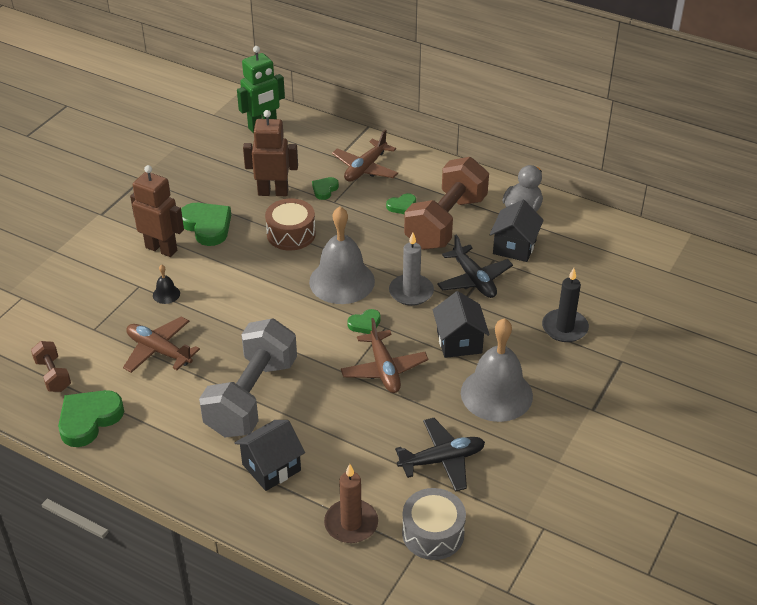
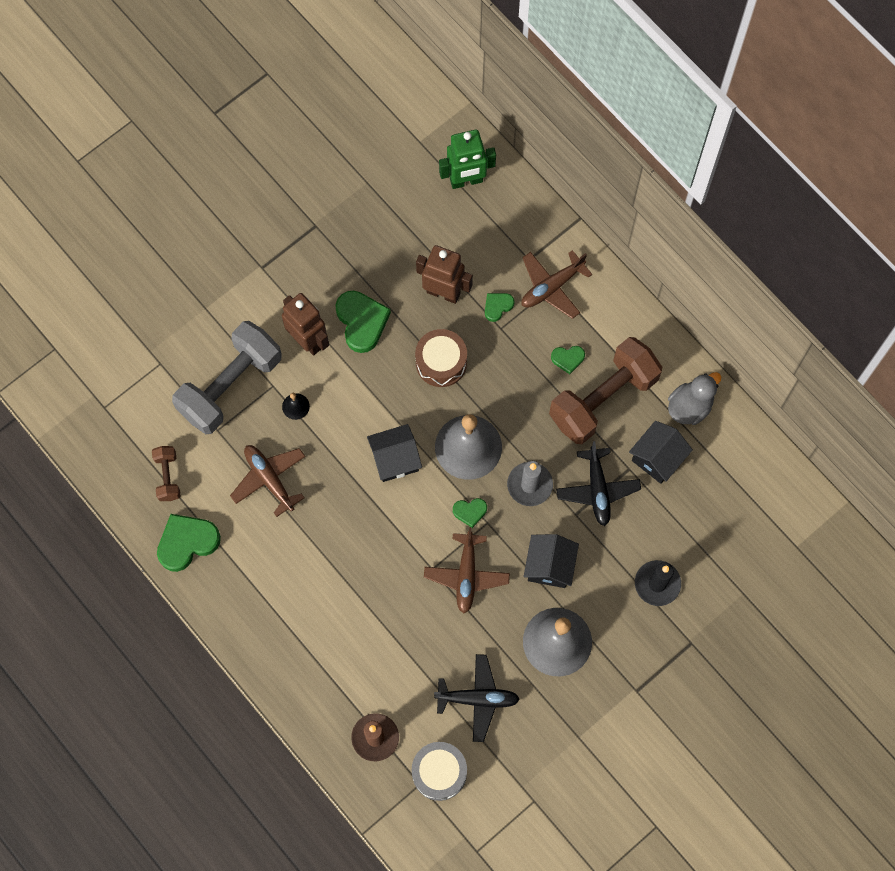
camera: 20 degrees right, 30 degrees up
grey dumbbell [199,318,297,437] -> grey dumbbell moved to [172,321,282,434]
black house [234,420,305,491] -> black house moved to [367,424,422,482]

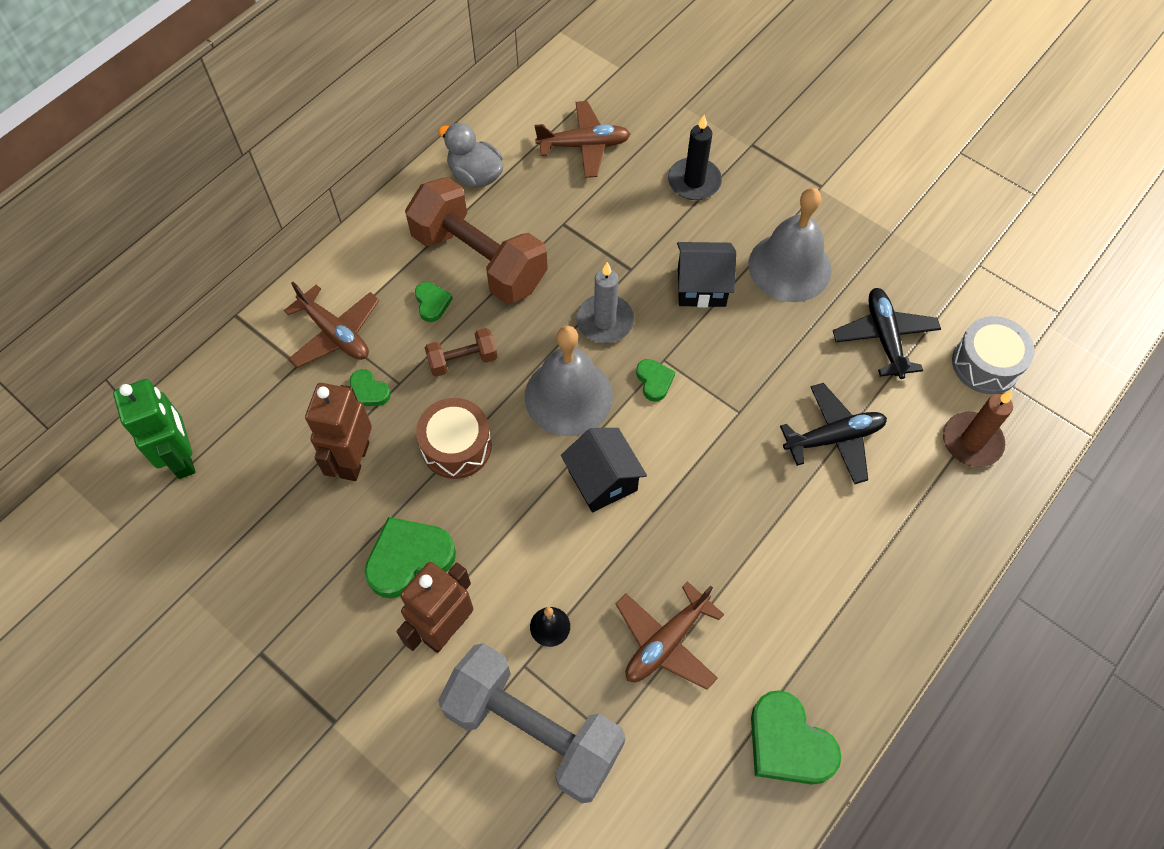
camera: 100 degrees left, 10 degrees down
brown dumbbell [152,446,181,501] -> brown dumbbell moved to [425,328,497,377]
brown plane [424,527,510,613] -> brown plane moved to [535,101,630,178]
black plane [556,441,641,526] -> black plane moved to [780,383,887,484]
black house [629,421,693,484] -> none

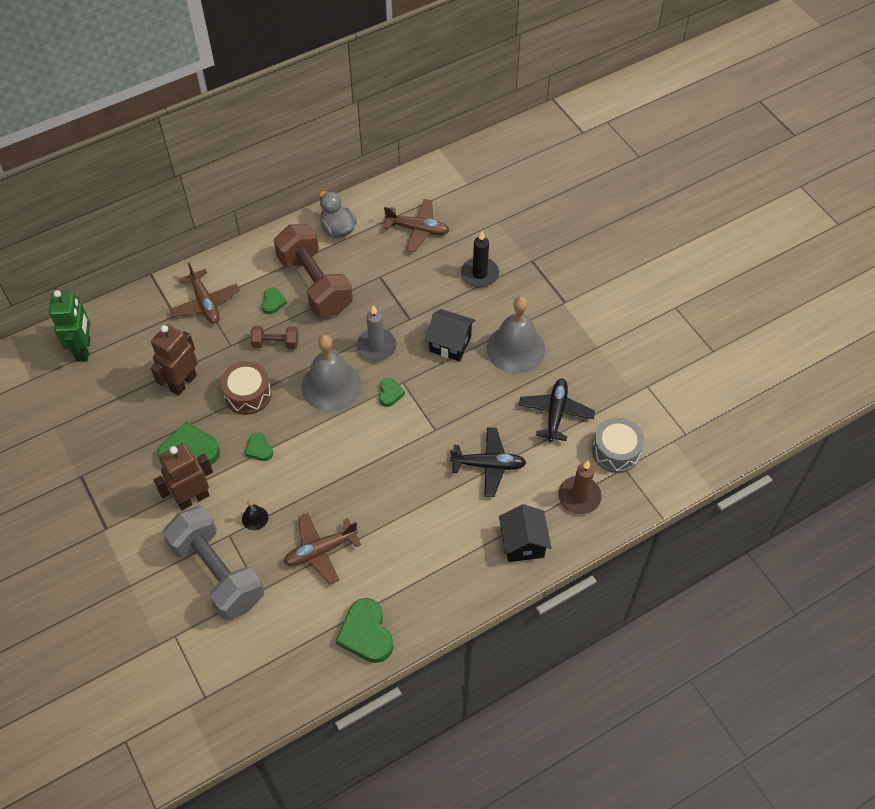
camera: 20 degrees right, 5 degrees down
green heart [350,369,391,406] -> green heart moved to [245,433,273,461]
black house [561,428,647,513] -> black house moved to [499,504,552,562]

